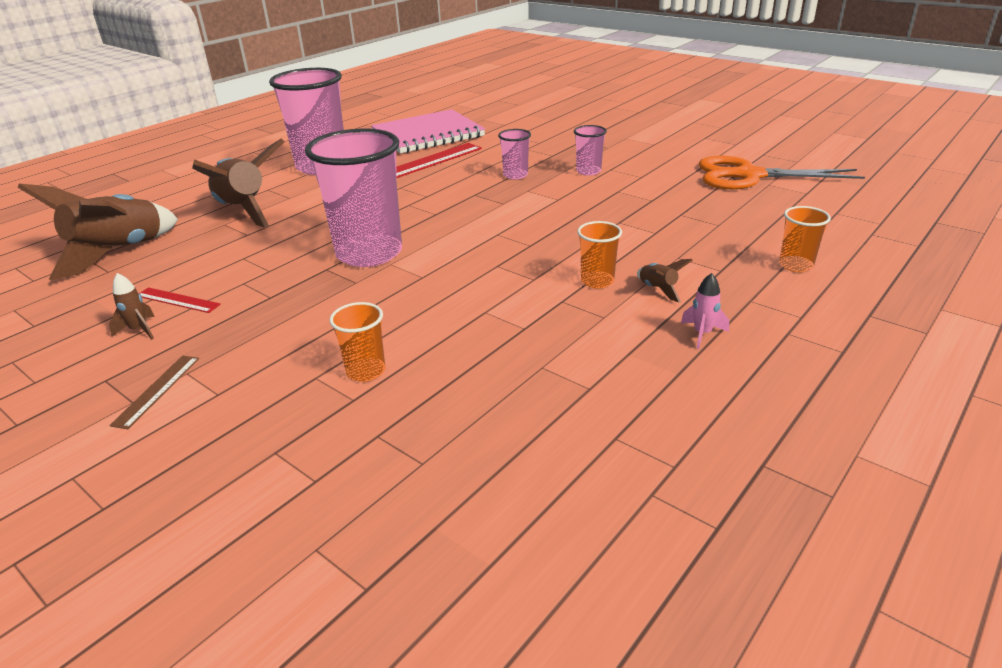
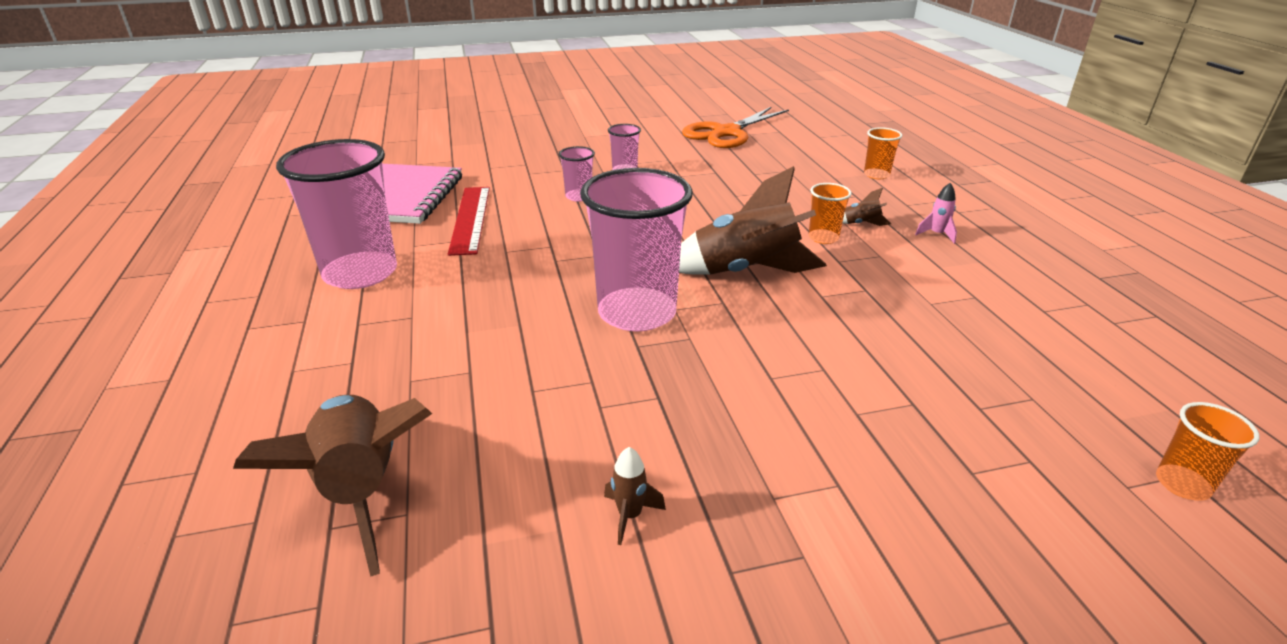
camera: 55 degrees left, 0 degrees up
brown ruler [109,356,199,429] -> none
red ruler [139,287,221,313] -> none
brown rocket [192,139,284,228] -> brown rocket moved to [679,166,827,274]
orange cup [330,302,386,382] -> orange cup moved to [1156,402,1259,501]

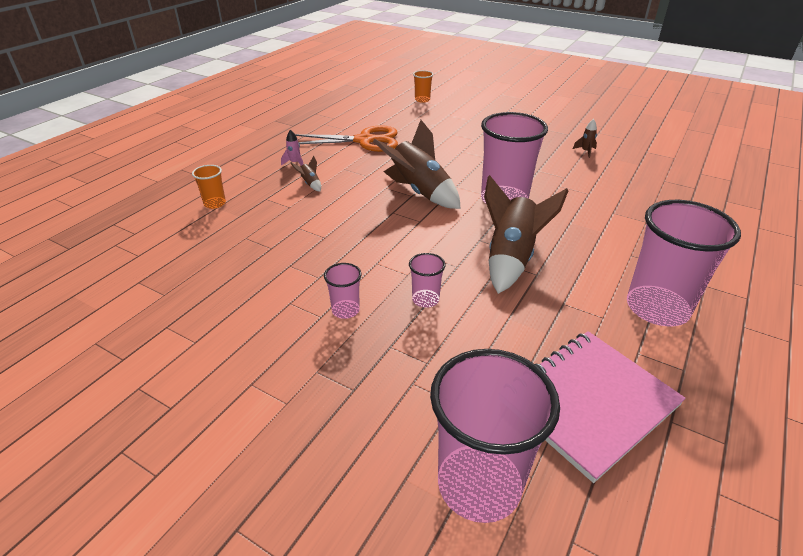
camera: 135 degrees left, 5 degrees up
brown rocket [233,394,432,577] -> brown rocket moved to [484,175,568,294]
red ruler [448,187,490,256] -> none
orange scissors [682,106,789,148] -> orange scissors moved to [295,125,398,152]
orange cup [809,183,852,244] -> none
none -> pink cup [430,349,560,523]

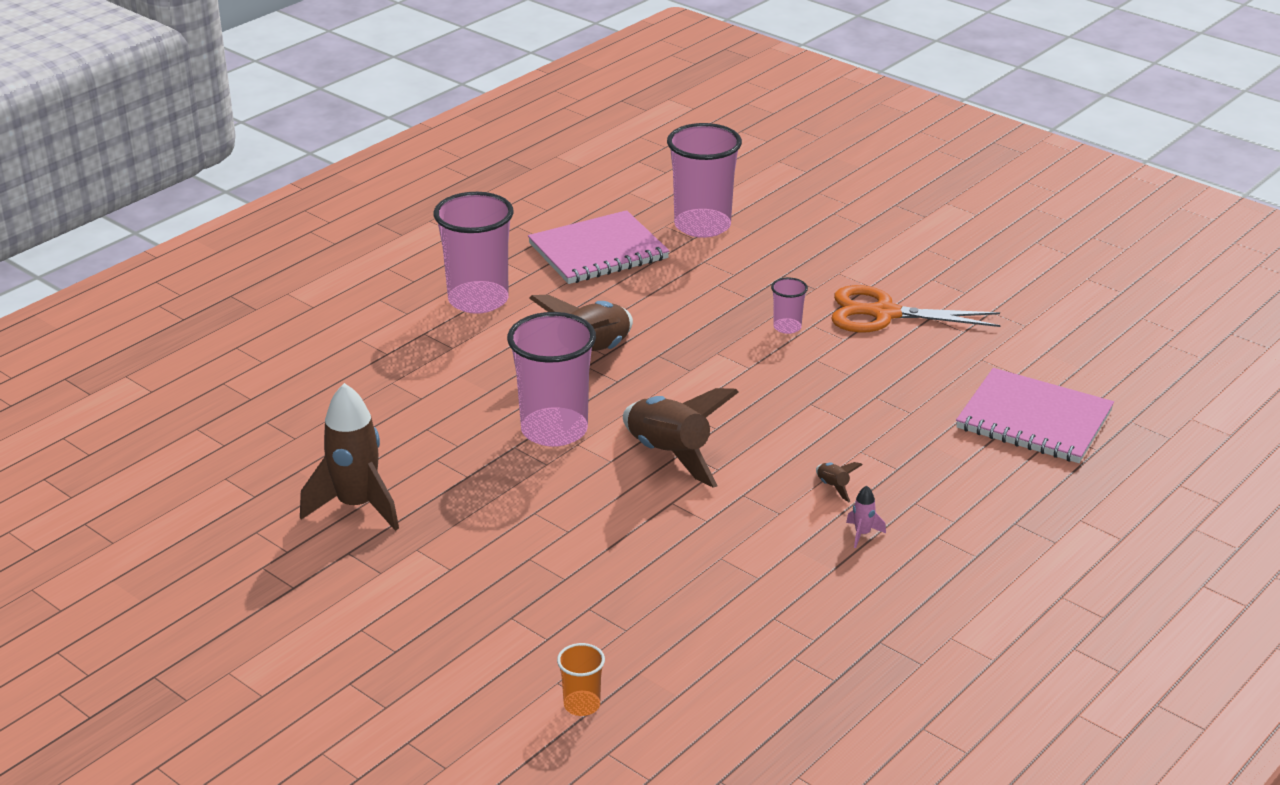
camera: 170 degrees left, 5 degrees down
orange cup [192,165,226,209] -> none
orange scissors [295,125,398,152] -> orange scissors moved to [831,285,1001,333]
pink cup [409,253,446,308] -> none
brown rocket [573,119,597,158] -> brown rocket [300,383,399,531], size x2.48
none -> pink notebook [956,368,1114,463]

